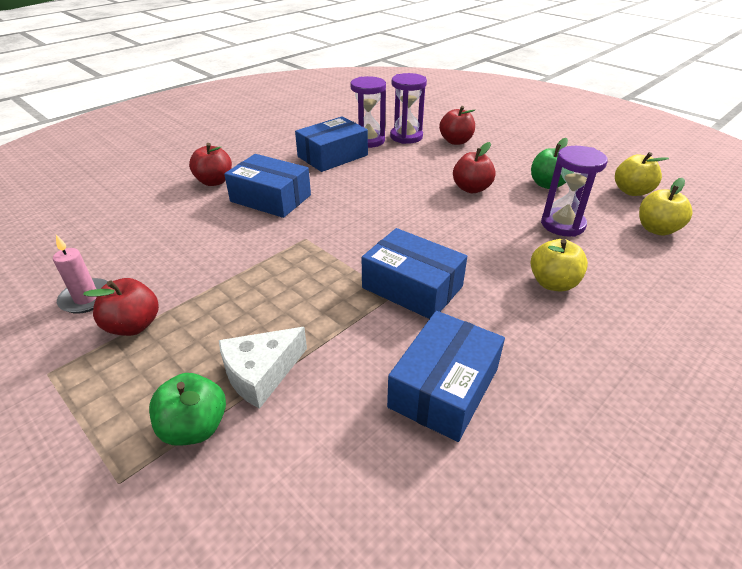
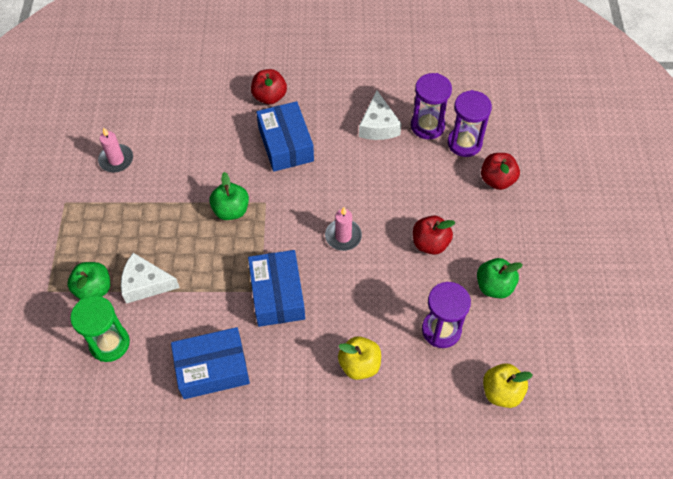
camera: 45 degrees right, 20 degrees up
red apple [83,278,159,336] -> none
blue box [295,116,368,172] -> white cheese [359,91,402,140]
yellow apple [615,152,669,196] -> none
none -> green hourglass [70,296,130,362]
none -> green apple [209,172,249,220]
none -> pink candle [325,207,362,251]

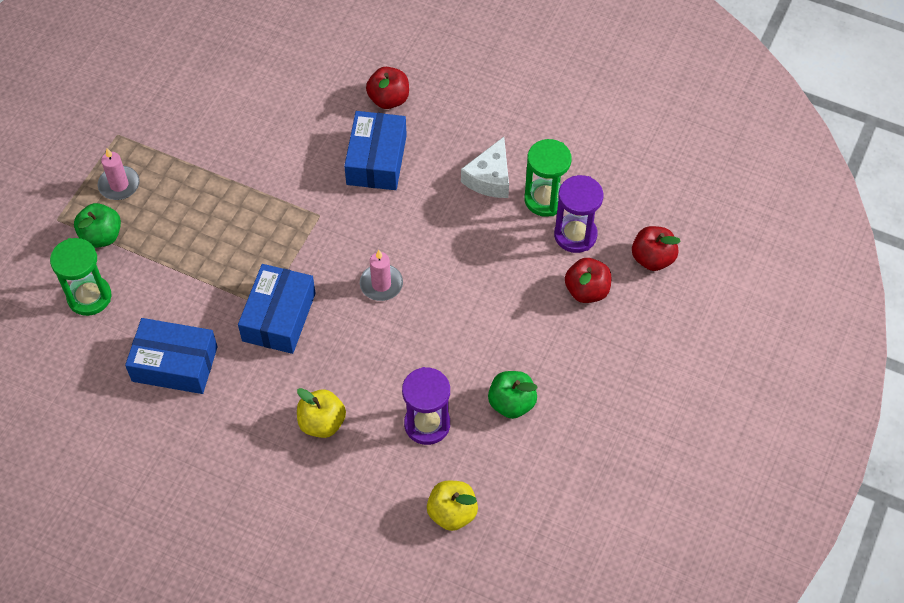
camera: 25 degrees right, 0 degrees up
pink candle [98,127,133,172] -> pink candle moved to [98,148,140,200]
white cheese [121,253,180,304] -> none
green apple [209,172,249,220] -> none
purple hourglass [411,73,452,139] -> green hourglass [524,139,572,217]
red apple [413,216,455,255] -> red apple moved to [632,226,681,271]

